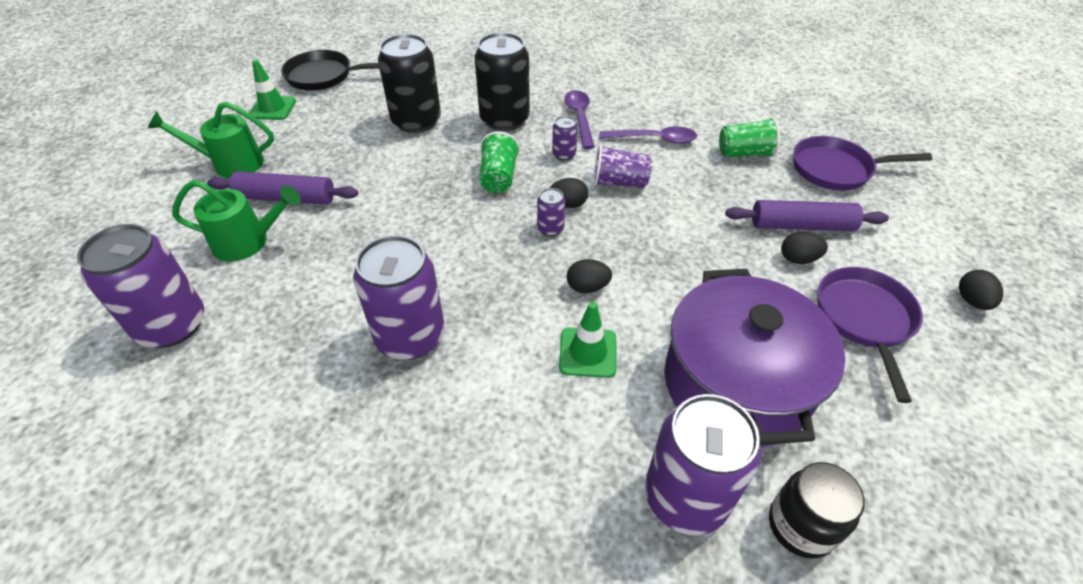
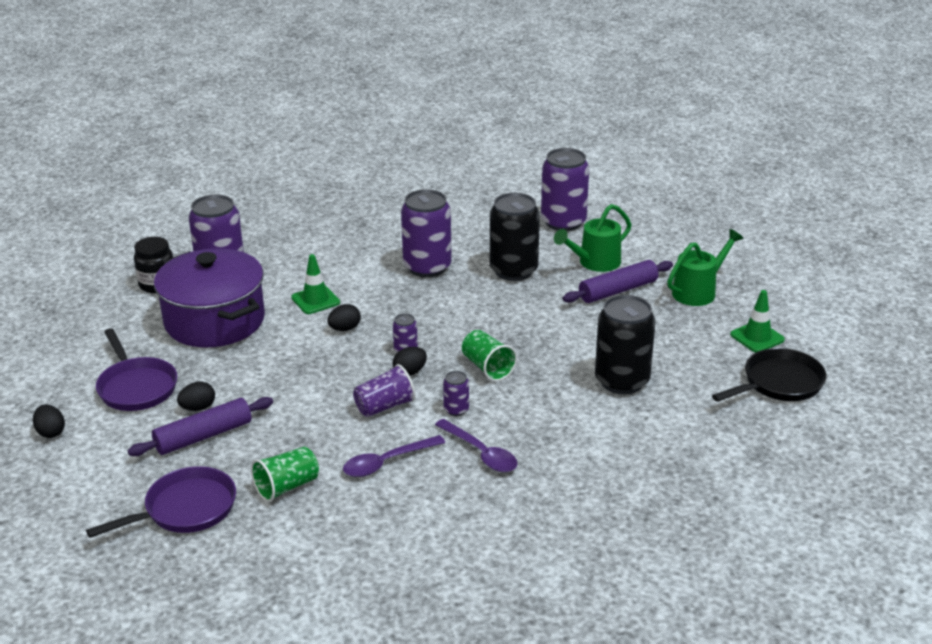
camera: 145 degrees right, 15 degrees down
black can [475,32,530,131] -> black can moved to [490,193,540,281]

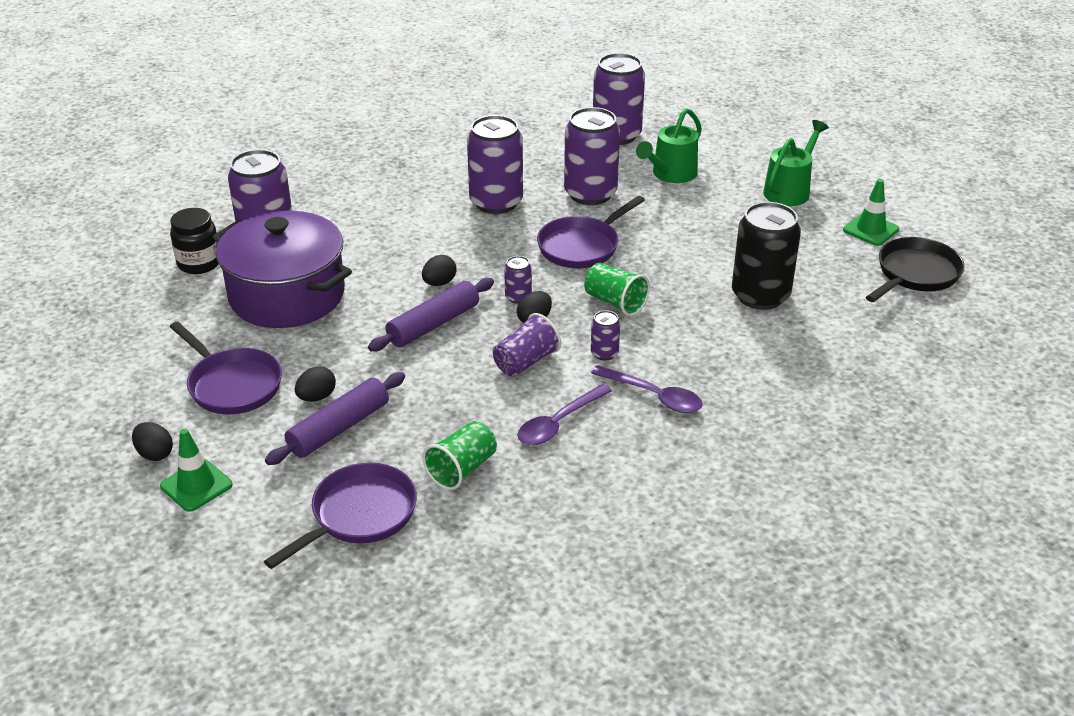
camera: 15 degrees left, 5 degrees up
green traffic cone [291,254,340,314] -> green traffic cone moved to [160,429,232,512]
black can [490,193,540,281] -> purple can [564,107,620,205]
purple rolling pin [563,260,673,303] -> purple rolling pin moved to [368,278,494,351]
none -> purple pan [537,196,645,268]

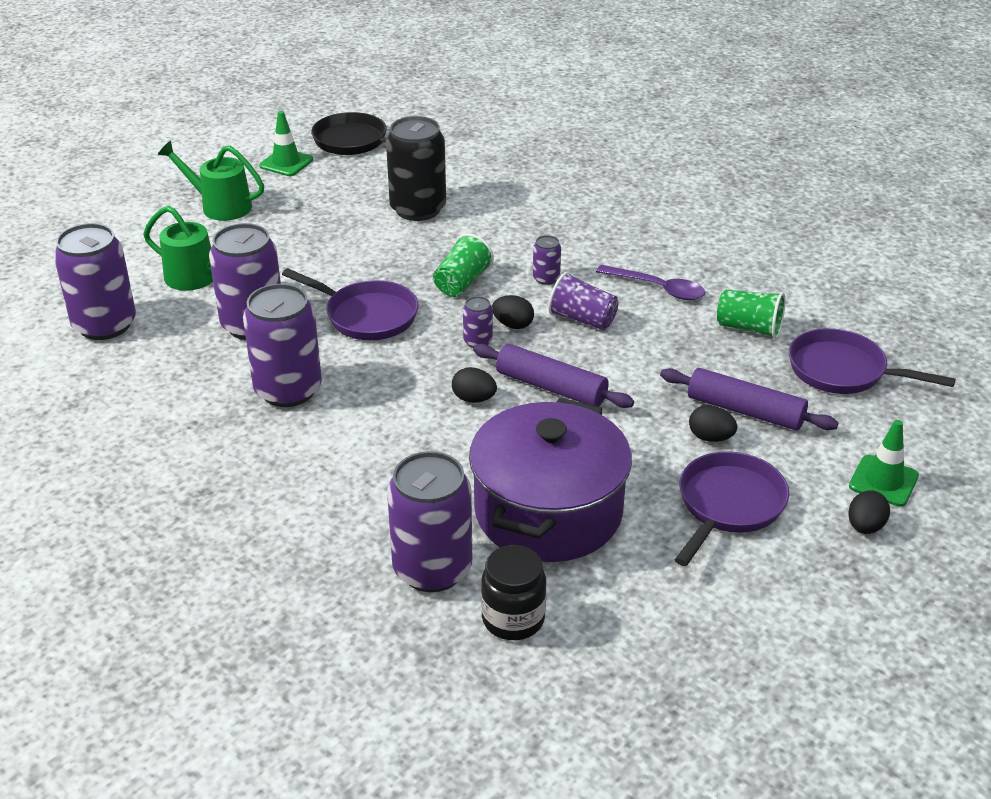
camera: 105 degrees left, 0 degrees up
purple spoon [591,365,703,413] -> none

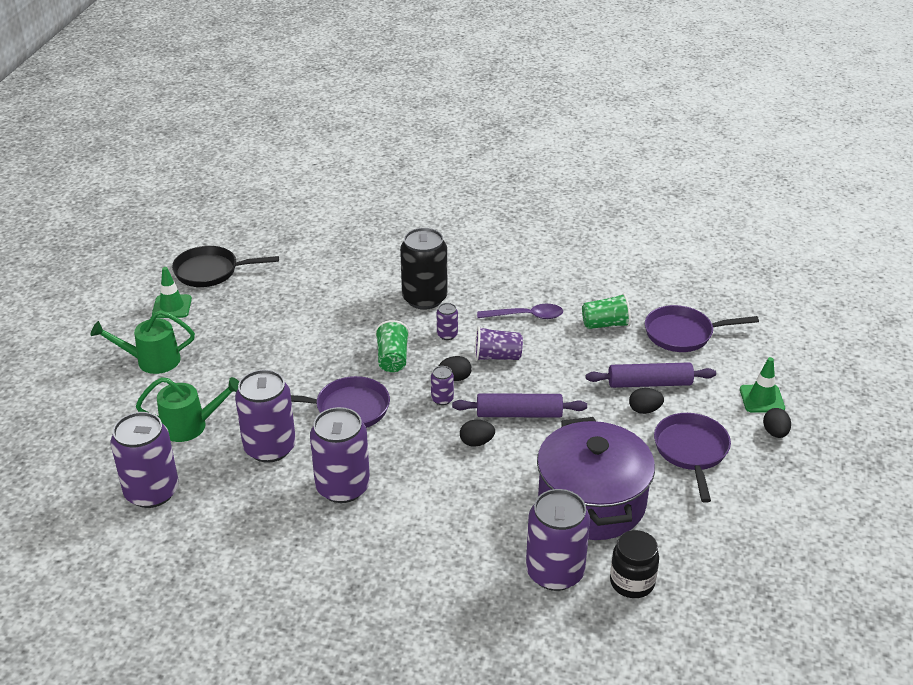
camera: 30 degrees left, 0 degrees up
black can [386,116,446,221] -> black can moved to [400,228,447,310]

